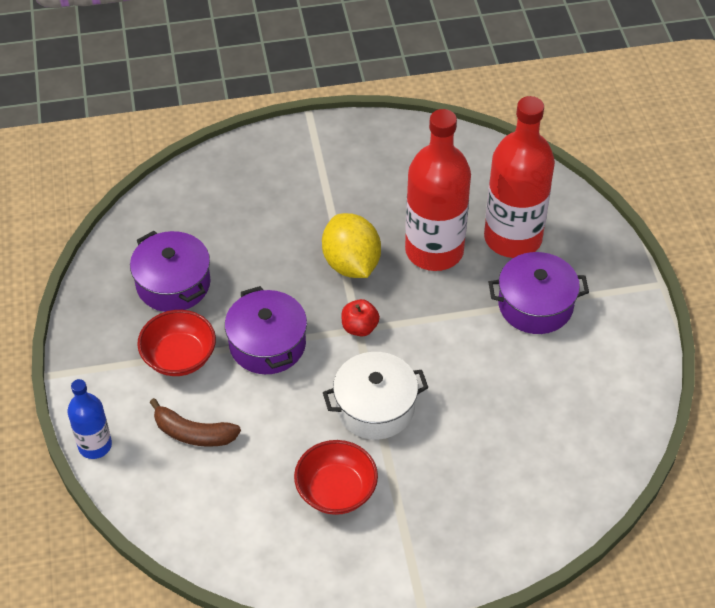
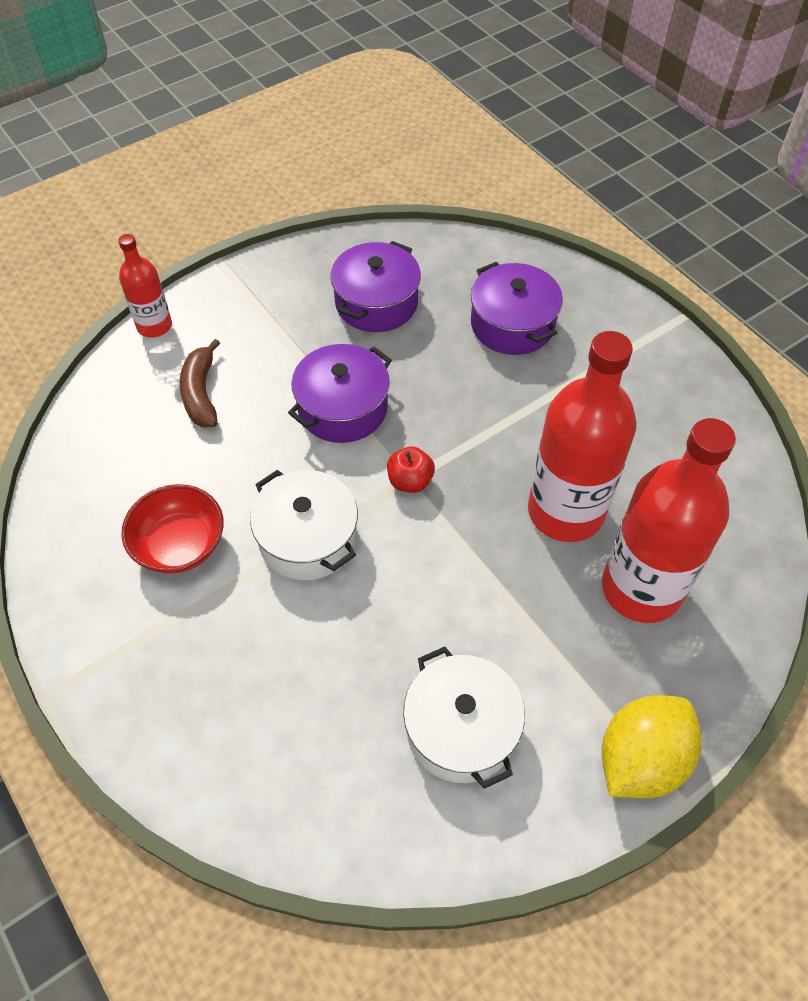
camera: 65 degrees right, 5 degrees up
blue bottle [67,379,112,459] -> red bottle [118,234,172,338]
red bowl [137,310,216,376] -> none
yellow lemon [322,213,381,278] -> yellow lemon moved to [602,695,702,798]
purple pot [488,252,589,334] -> purple pot moved to [470,262,563,355]
none -> white pot [403,647,525,789]

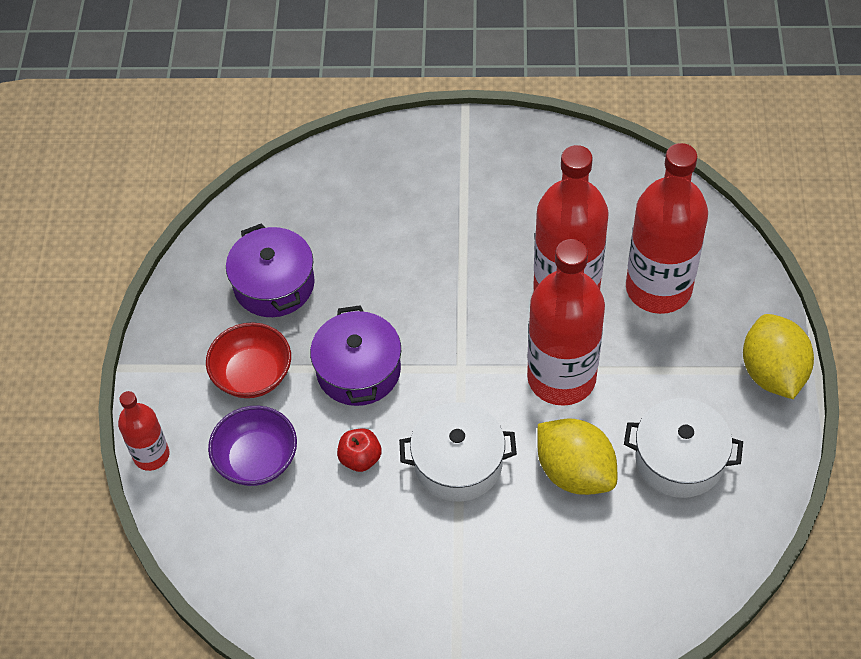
camera: 50 degrees left, 0 degrees up
red bowl [122,484,224,574] -> red bowl moved to [206,322,291,398]
brown banana [179,339,220,427] -> purple bowl [208,406,297,486]
red apple [387,446,435,493] -> red apple moved to [337,428,381,472]
purple pot [470,262,563,355] -> none
none -> red bottle [527,239,605,406]
none -> yellow lemon [537,419,617,495]

